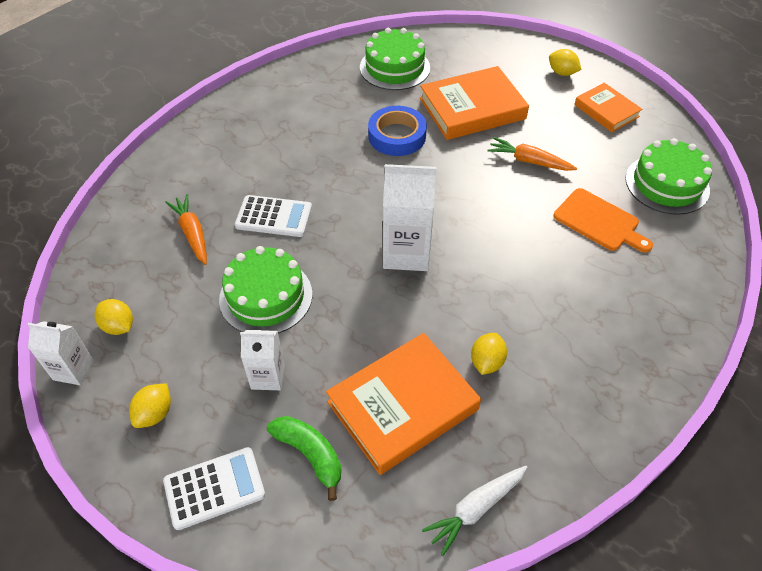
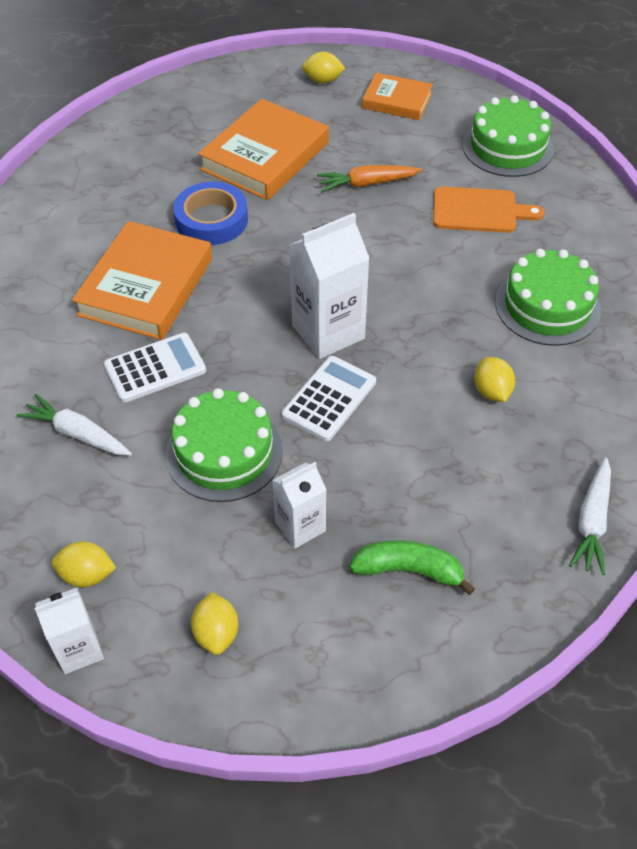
camera: 35 degrees left, 0 degrees up
white calculator [163,447,265,530] -> white calculator moved to [282,356,376,441]
orange carrot [165,194,207,265] -> white carrot [17,394,132,456]
orange book [326,333,481,475] -> orange book moved to [72,221,212,340]
green cake [360,28,430,90] -> green cake moved to [495,249,601,346]

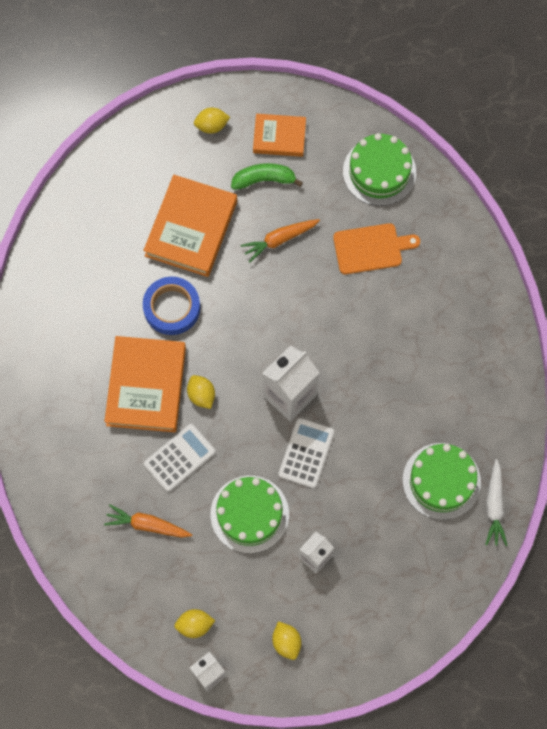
camera: 15 degrees left, 20 degrees up
white carrot [17,394,132,456] -> orange carrot [104,504,192,538]
green banana [350,540,475,595] -> green banana moved to [231,163,303,190]
yellow lemon [474,357,515,402] -> yellow lemon moved to [187,375,215,409]
green cake [495,249,601,346] -> green cake moved to [403,443,481,520]

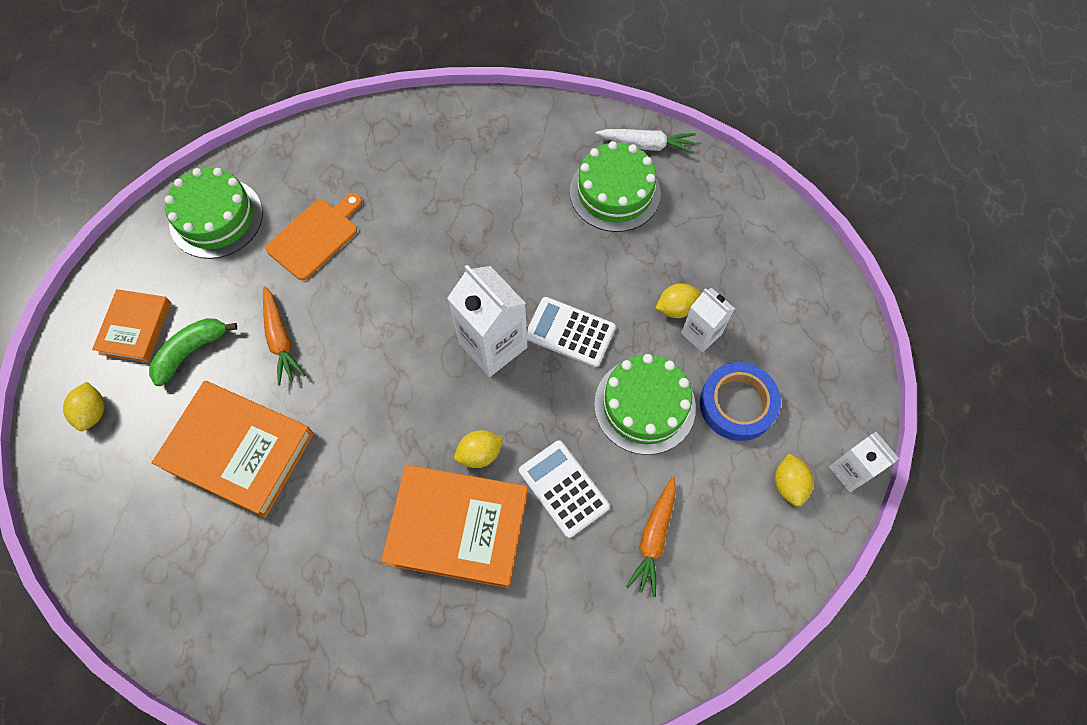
camera: 85 degrees left, 5 degrees down
blue tape [143,277,200,335] -> blue tape moved to [700,362,781,441]
green banana [231,163,303,190] -> green banana turned 45 degrees clockwise [149,318,237,386]
yellow lemon [272,621,301,660] -> yellow lemon moved to [655,283,702,318]
orange cutting board [333,223,420,274] -> orange cutting board turned 45 degrees clockwise [266,193,362,280]

